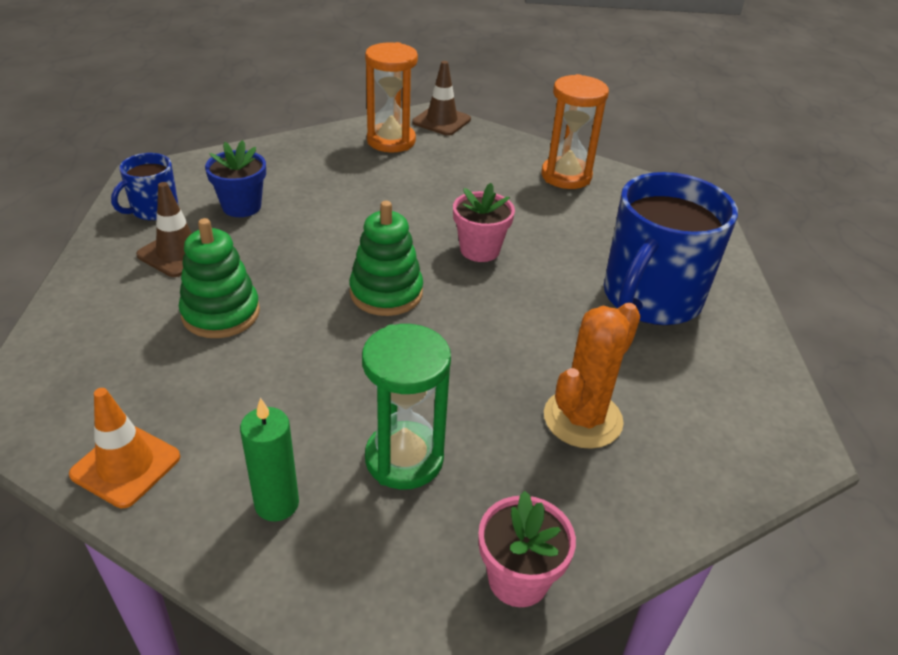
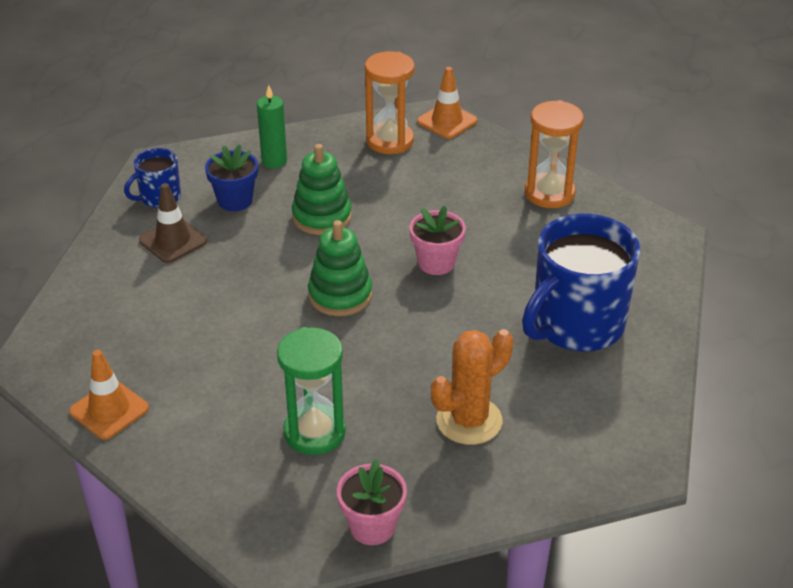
camera: 15 degrees right, 0 degrees up
green stacking toy [179,218,260,338] -> green stacking toy moved to [292,144,352,235]
green candle [240,398,299,521] -> green candle moved to [257,85,287,168]
brown traffic cone [413,61,471,136] -> orange traffic cone [417,67,477,139]

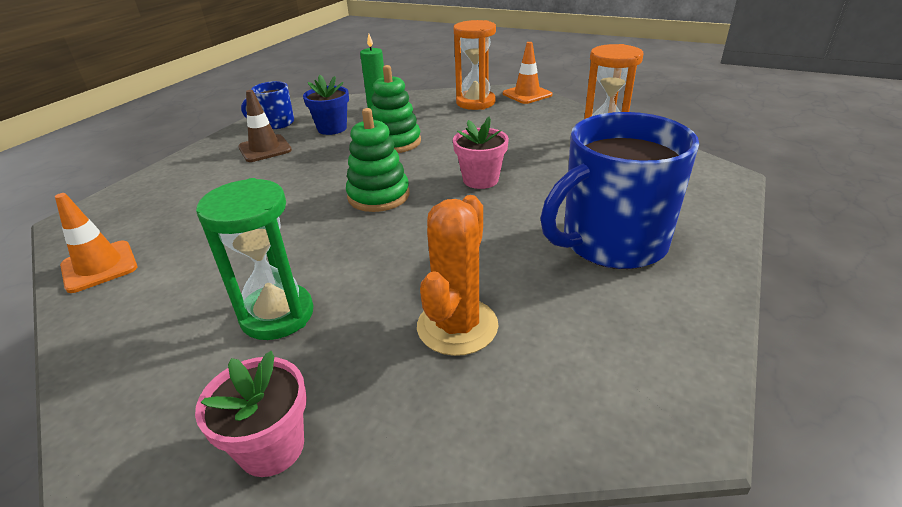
camera: 15 degrees right, 5 degrees down
orange cactus [431,329,513,445] -> orange cactus turned 45 degrees counterclockwise [417,195,499,356]

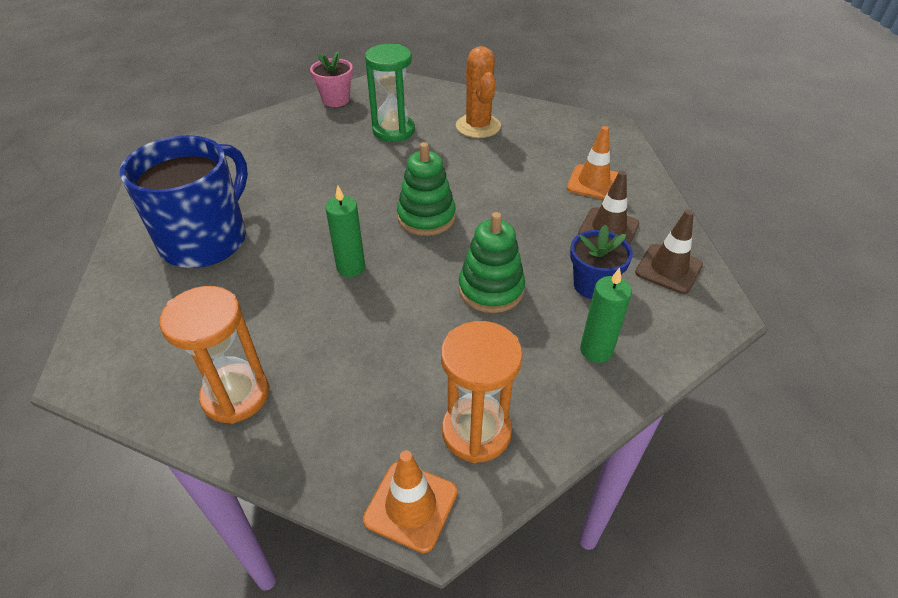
camera: 145 degrees right, 10 degrees up
orange traffic cone [55,193,137,293] -> orange traffic cone moved to [567,126,618,200]
blue mug [241,81,294,129] -> brown traffic cone [635,210,703,294]
orange cactus [417,195,499,356] -> orange cactus moved to [456,46,501,138]
pink flower pot [453,117,509,189] -> green candle [325,185,365,277]

